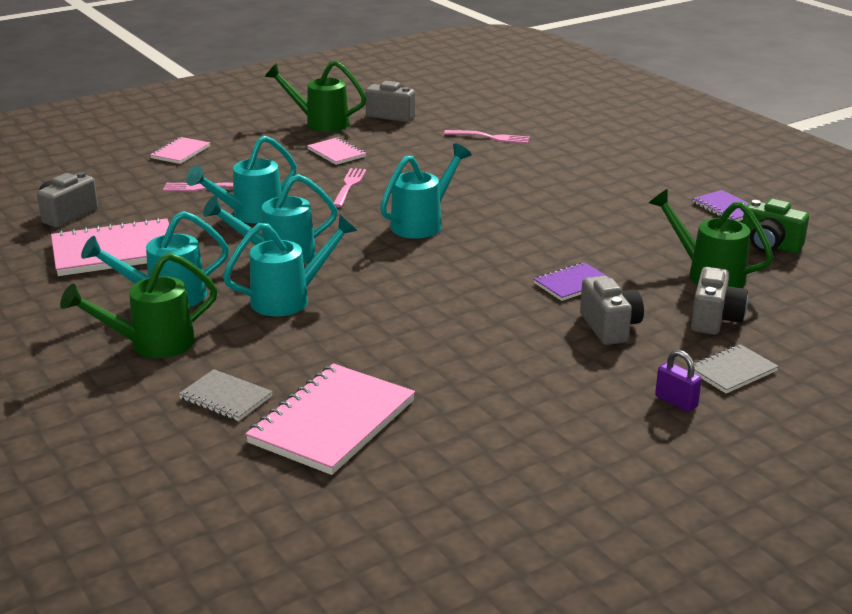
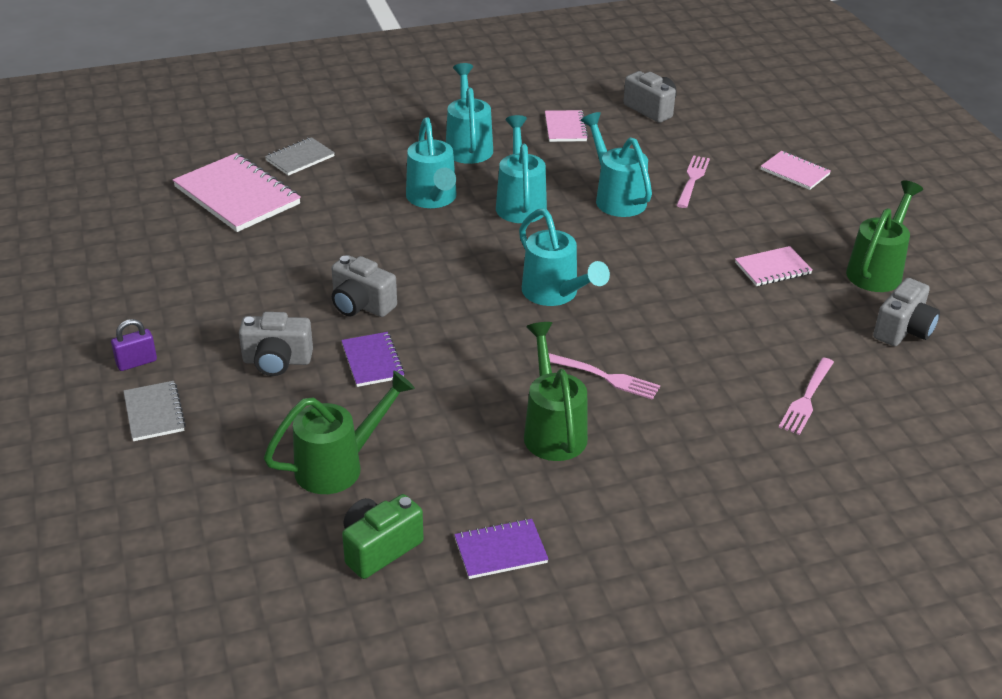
camera: 105 degrees right, 10 degrees up
pink notebook [51,217,169,276] -> pink notebook [545,110,588,142], size x0.54
green watering can [60,253,218,358] -> green watering can moved to [524,322,588,461]
pink fork [334,168,366,207] -> pink fork moved to [549,353,660,400]
grey camera [691,267,748,335] -> grey camera moved to [331,255,397,317]

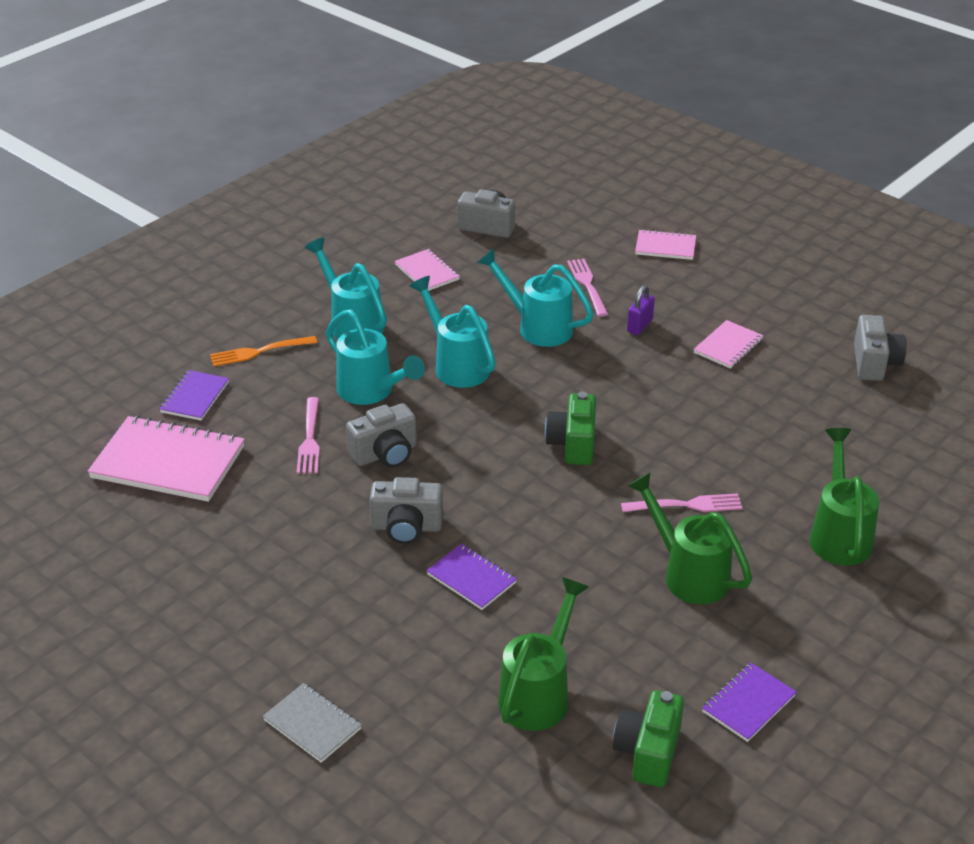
camera: 30 degrees left, 0 degrees up
purple padlock [111,319,157,371] -> purple padlock moved to [627,285,655,335]
grey camera [239,312,313,376] -> grey camera moved to [346,403,417,468]
grey notebook [265,137,335,176] -> purple notebook [159,370,229,421]
turquoise watering can [519,208,610,306] -> green camera [545,392,596,465]
pink fork [779,357,834,435] -> pink fork moved to [297,397,320,474]
green watering can [846,180,923,292] -> green watering can moved to [809,428,879,566]
none -> orange fork [210,336,317,366]

